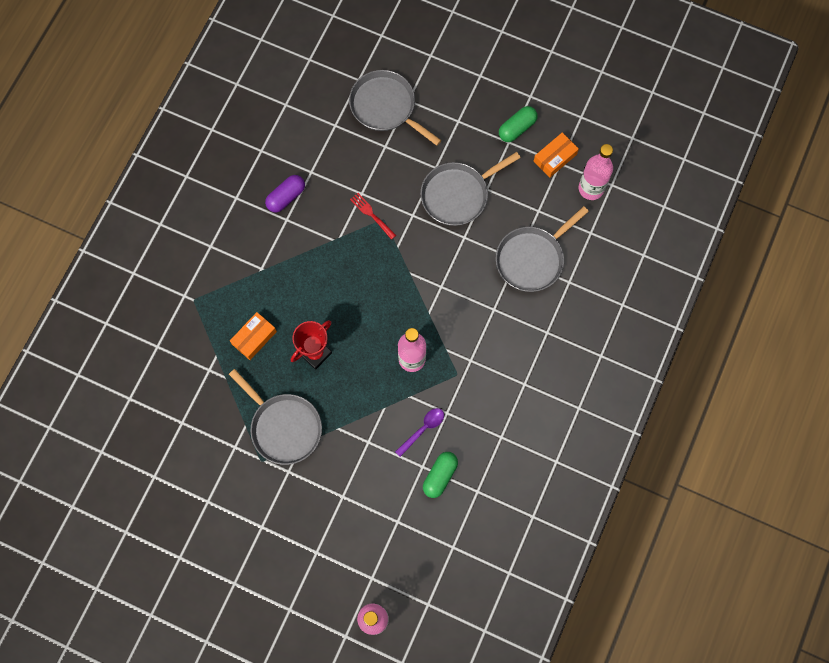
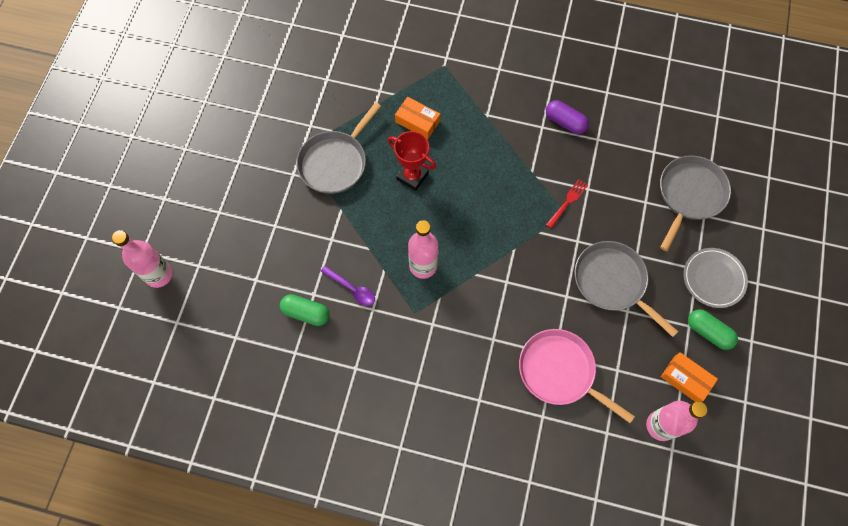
camera: 80 degrees right, 5 degrees down
grey pan [496,206,589,292] -> pink pan [519,329,635,423]
none -> grey plate [683,248,748,308]

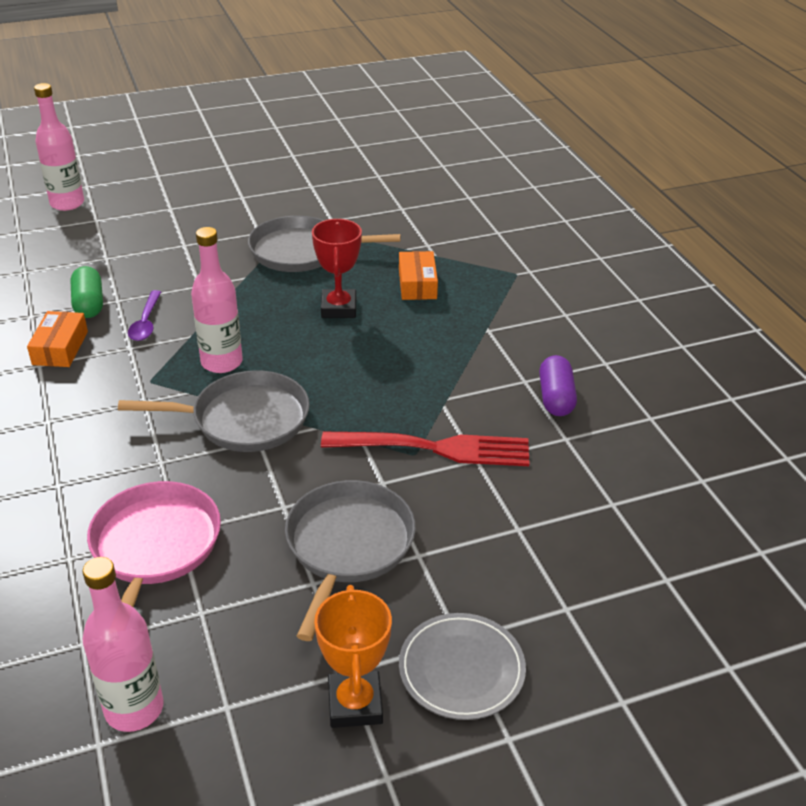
camera: 55 degrees right, 30 degrees down
red fork [546,179,588,229] -> red fork [321,432,530,466], size x1.98
grey pan [660,155,731,251] -> grey pan moved to [118,370,310,452]
orange box [661,352,718,402] -> orange box moved to [27,311,88,367]
green capsule [688,309,738,350] -> orange trophy [314,585,392,728]

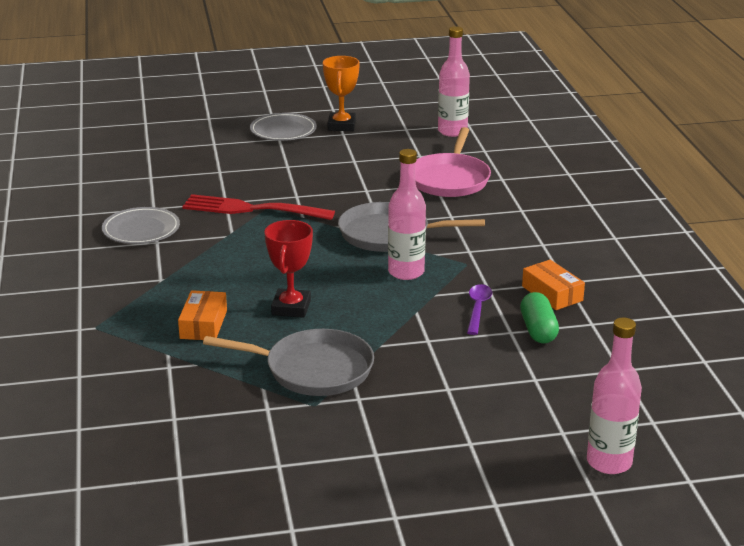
camera: 170 degrees left, 10 degrees down
orange box [27,311,88,367] -> orange box turned 45 degrees counterclockwise [522,260,585,310]
grey pan [285,480,416,641] -> none
purple capsule [539,355,577,416] -> grey plate [102,207,180,244]

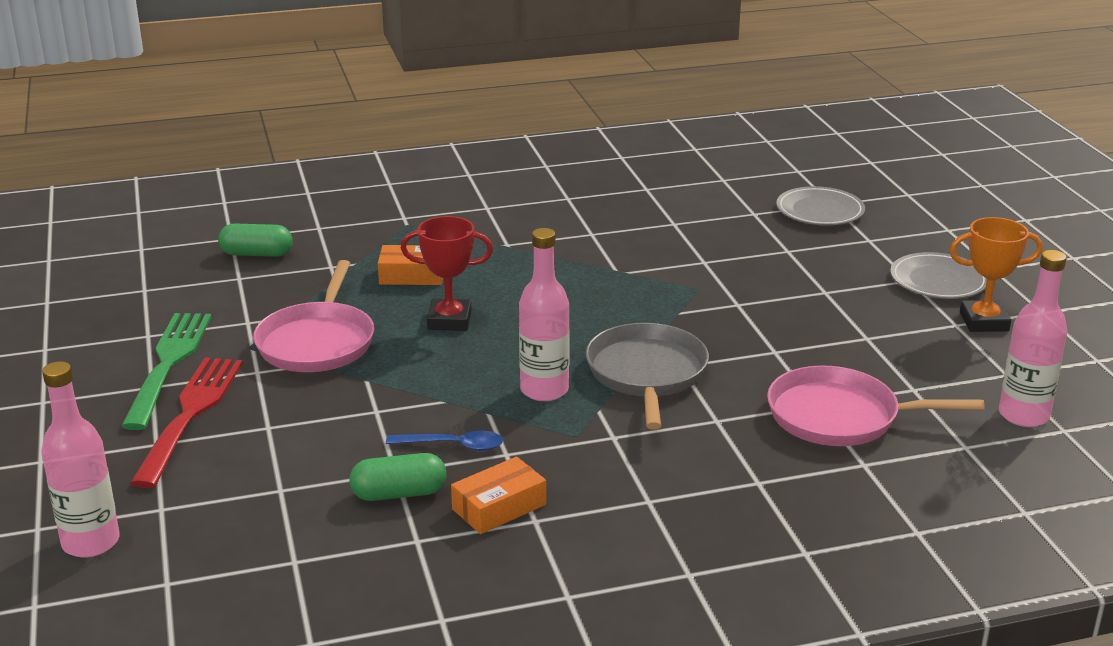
camera: 85 degrees right, 0 degrees up
grey plate [102,207,180,244] -> grey plate moved to [776,186,865,225]
red fork [182,194,335,220] -> red fork moved to [130,358,243,488]
grey pan [203,329,374,396] -> pink pan [253,260,374,372]
purple spoon [467,284,492,335] -> blue spoon [386,431,503,451]
none -> green fork [121,313,212,430]
none -> green capsule [218,223,293,257]

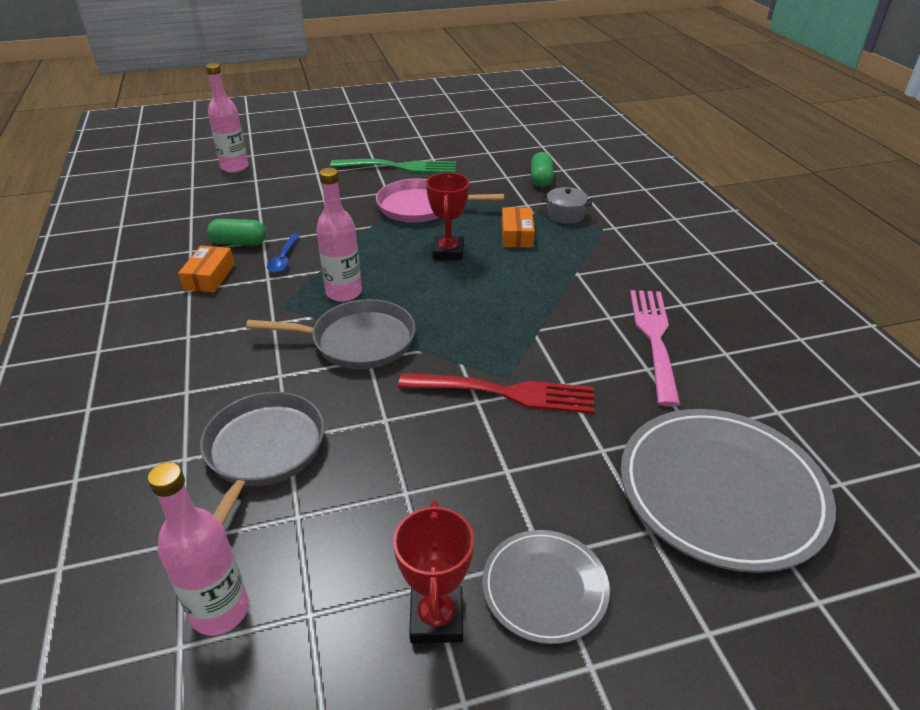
camera: 90 degrees right, 10 degrees up
red fork [130,358,243,488] -> red fork moved to [398,373,594,414]
green capsule [349,453,447,501] -> green capsule turned 75 degrees counterclockwise [207,219,266,246]
orange box [451,457,546,534] -> orange box turned 45 degrees clockwise [178,246,235,292]
pink pan [767,365,985,446] -> grey pan [200,392,325,525]
grey plate [776,186,865,225] -> grey plate [621,409,836,573], size x1.82
orange trophy [950,217,1043,332] -> red trophy [393,501,474,643]
none -> grey pot [542,187,592,224]
none -> pink fork [630,290,680,407]

